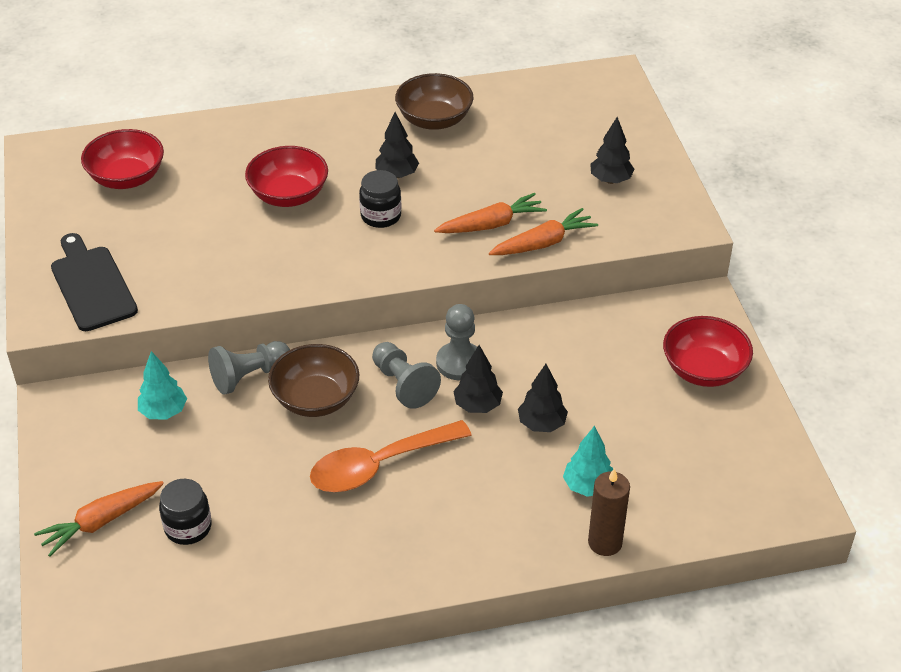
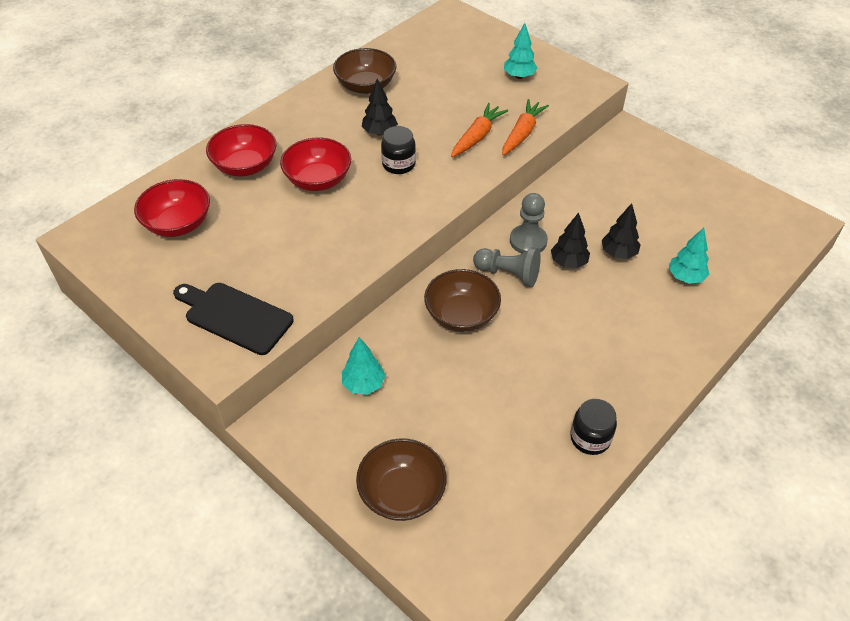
camera: 35 degrees left, 5 degrees up
orange carrot [34,481,164,557] -> brown bowl [356,438,447,521]
black jar [159,479,212,545] -> black jar moved to [570,399,617,455]
grey pawn [208,341,290,395] -> none
orange spoon [310,420,472,492] -> none
brown candle [588,468,630,556] -> none
black tree [590,117,635,184] -> turquoise tree [504,23,537,79]
red bowl [663,316,753,387] -> red bowl moved to [206,124,276,176]

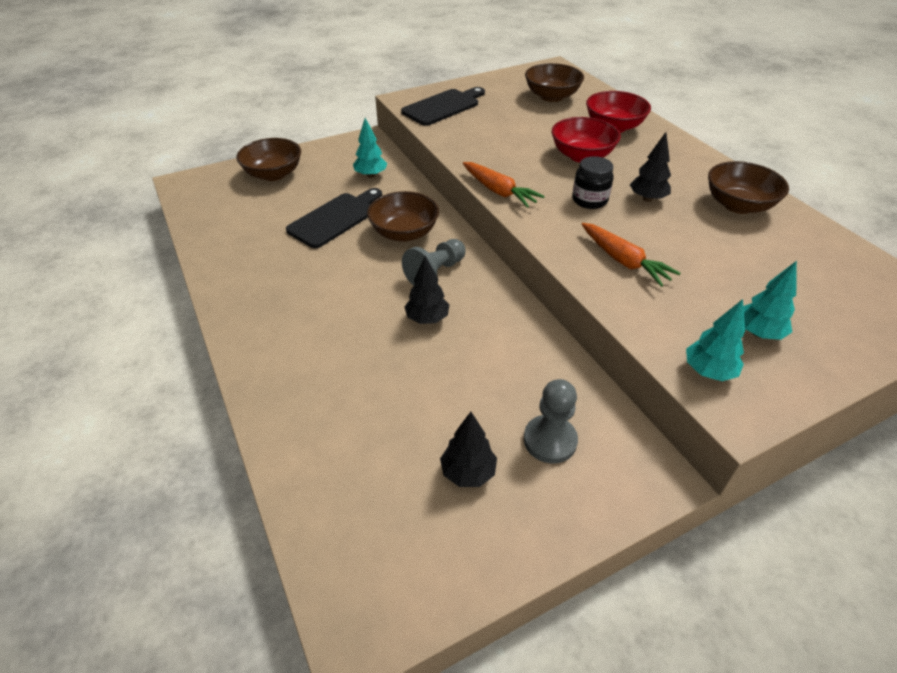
camera: 110 degrees right, 5 degrees down
red bowl [134,179,210,237] -> brown bowl [525,63,584,102]
orange carrot [502,99,549,155] -> orange carrot moved to [463,162,545,208]
grey pawn [510,193,548,254] -> grey pawn moved to [524,379,578,464]
black jar [570,399,617,455] -> none
black tree [602,203,641,259] -> black tree moved to [440,412,497,487]
turquoise tree [669,228,709,284] -> turquoise tree moved to [686,299,745,381]
none -> black cutting board [286,188,382,248]

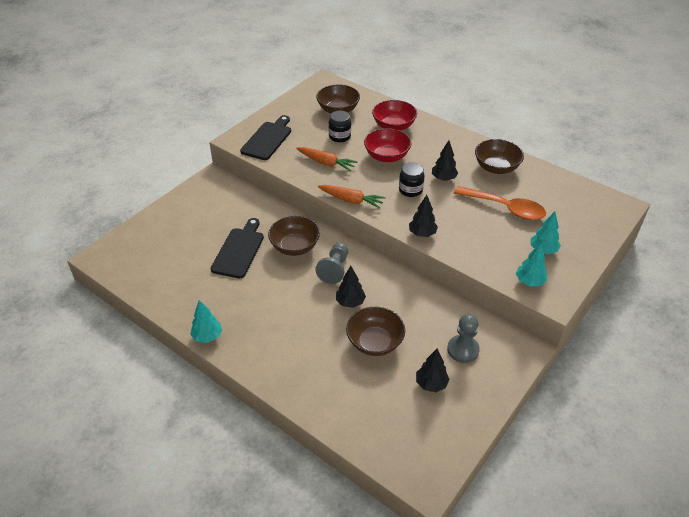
camera: 25 degrees left, 0 degrees up
brown bowl [236,138,301,181] -> brown bowl moved to [346,307,405,356]
turquoise tree [353,118,387,178] -> turquoise tree moved to [190,300,222,343]
orange carrot [581,223,680,287] -> orange carrot moved to [296,147,358,172]
none -> black jar [329,111,351,142]
none -> black tree [409,195,438,237]
none -> orange spoon [454,186,546,220]

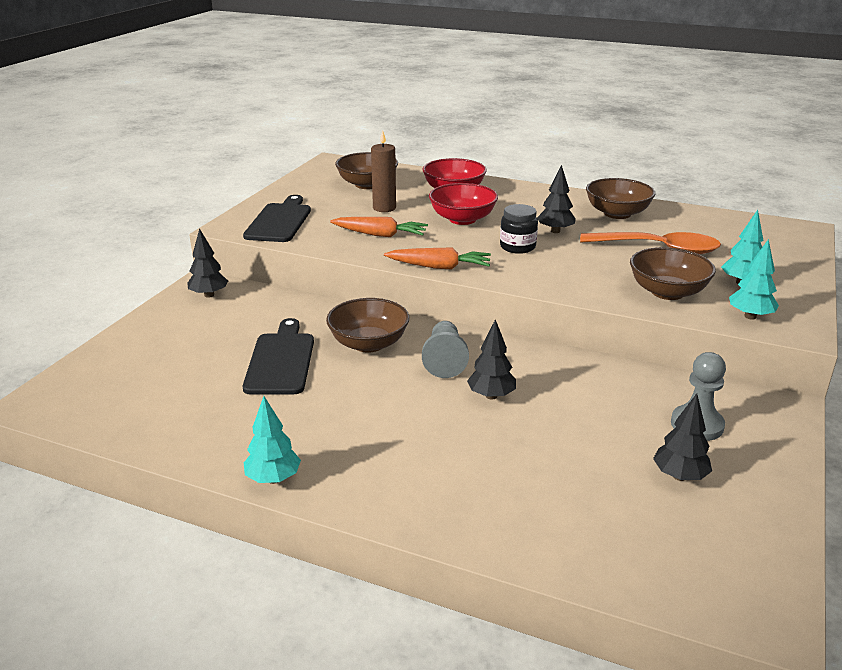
camera: 15 degrees left, 15 degrees down
black jar [329,111,351,142] -> brown candle [371,130,396,212]
brown bowl [346,307,405,356] -> brown bowl moved to [630,247,716,300]
black tree [409,195,438,237] -> black tree moved to [187,228,228,298]

